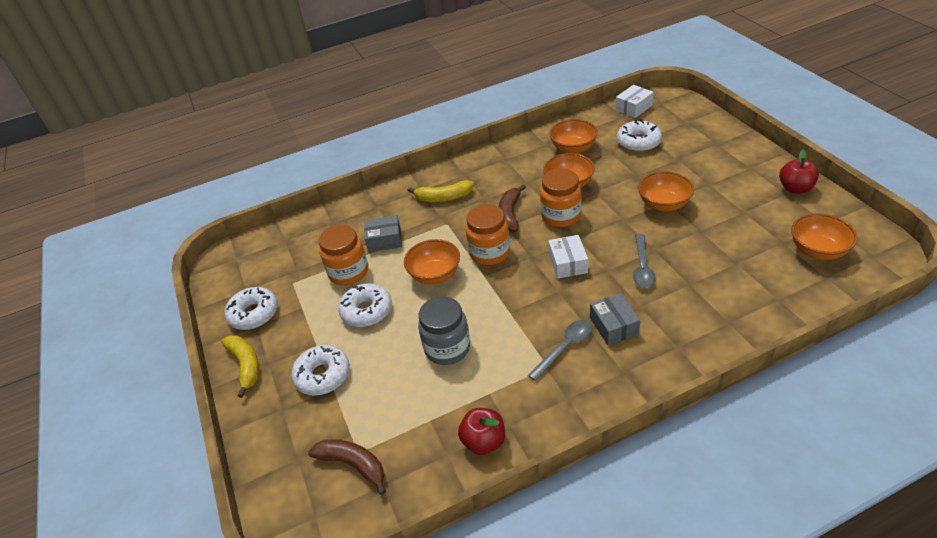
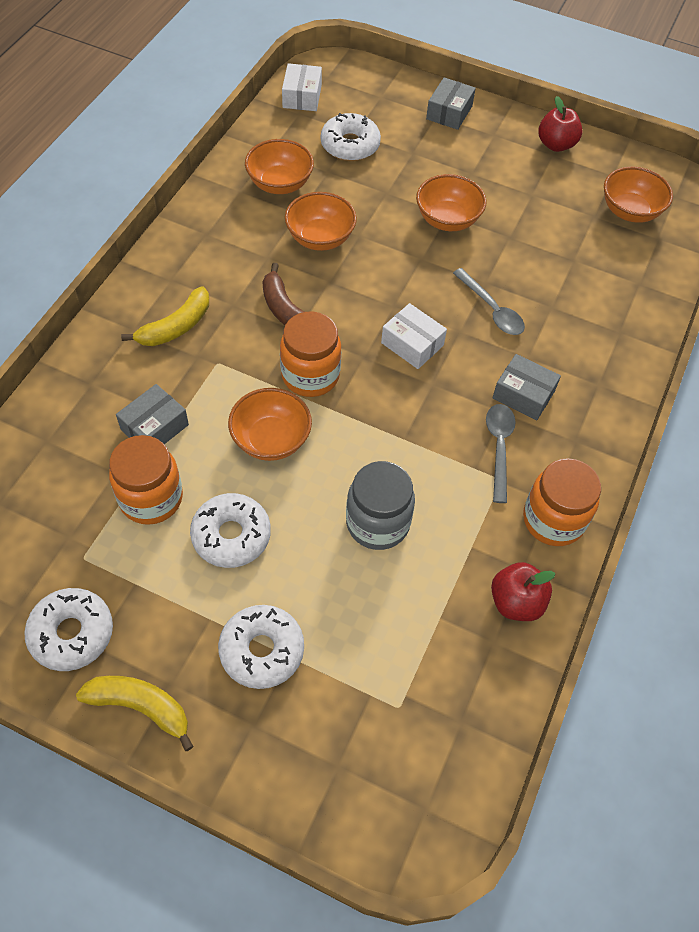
camera: 50 degrees left, 15 degrees up
brown banana [308,439,386,495] -> none
orange jar [540,168,582,227] -> orange jar moved to [523,458,601,546]
none -> grey box [426,78,476,130]

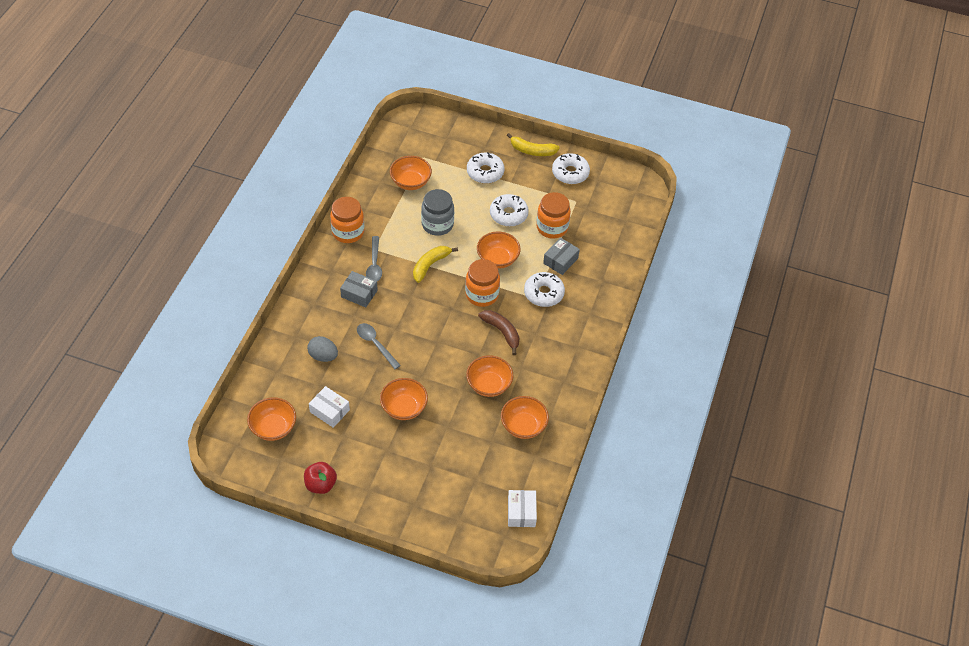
camera: 175 degrees right, 5 degrees down
yellow banana [121,286,209,346] -> yellow banana moved to [413,246,458,283]
white donut [321,113,381,161] -> white donut moved to [524,272,565,307]
white box [381,303,447,369] -> white box moved to [309,386,350,428]
grey box [426,78,476,130] -> none
red apple [491,562,556,621] -> none
none -> grey egg [307,336,338,362]
none -> orange bowl [390,156,432,190]

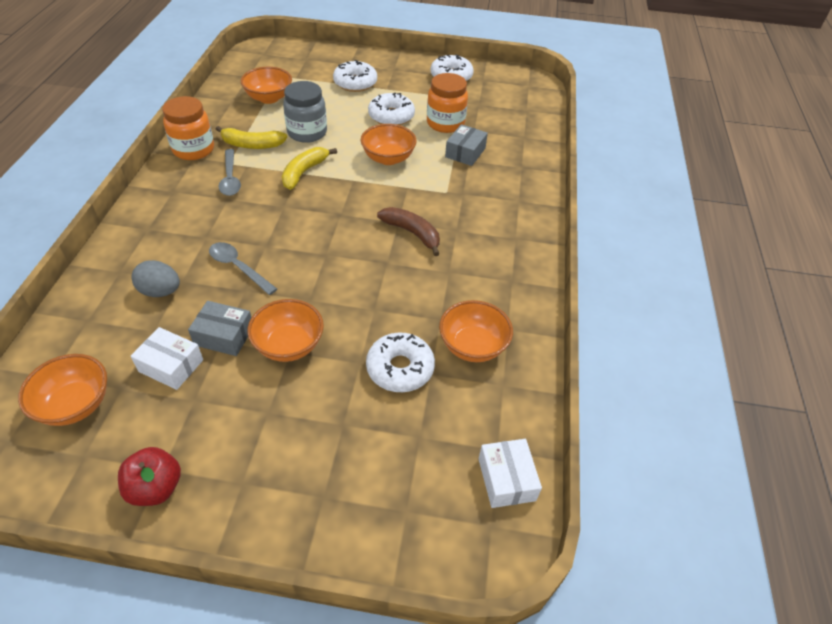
camera: 10 degrees left, 5 degrees down
grey box [340,271,378,307] -> grey box moved to [188,301,251,356]
orange jar [465,259,500,307] -> none
orange bowl [466,355,513,397] -> none
yellow banana [507,133,560,156] -> yellow banana moved to [216,126,287,149]
white donut [524,272,565,307] -> white donut moved to [366,332,435,392]

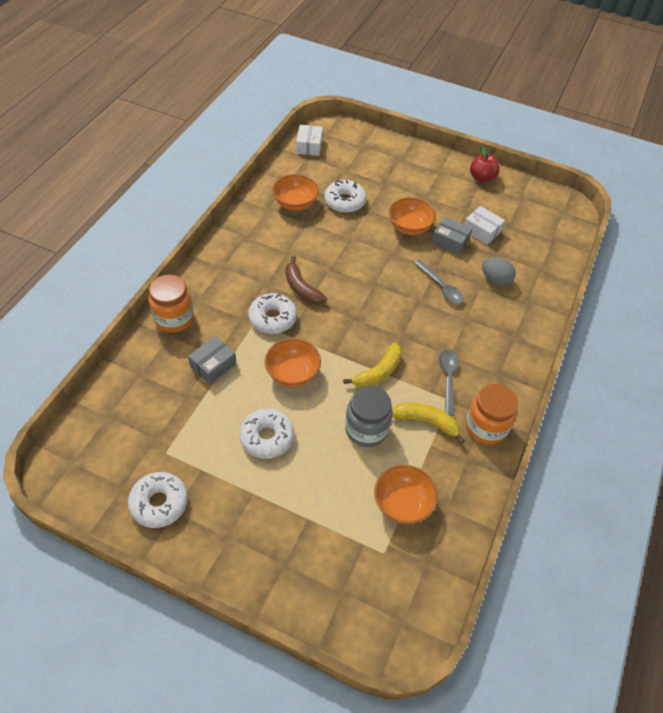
camera: 165 degrees left, 5 degrees up
orange bowl [18,354,107,426] -> none
white donut [333,60,377,92] -> white donut moved to [248,293,297,334]
orange jar [427,73,468,133] -> orange jar moved to [149,274,194,332]

